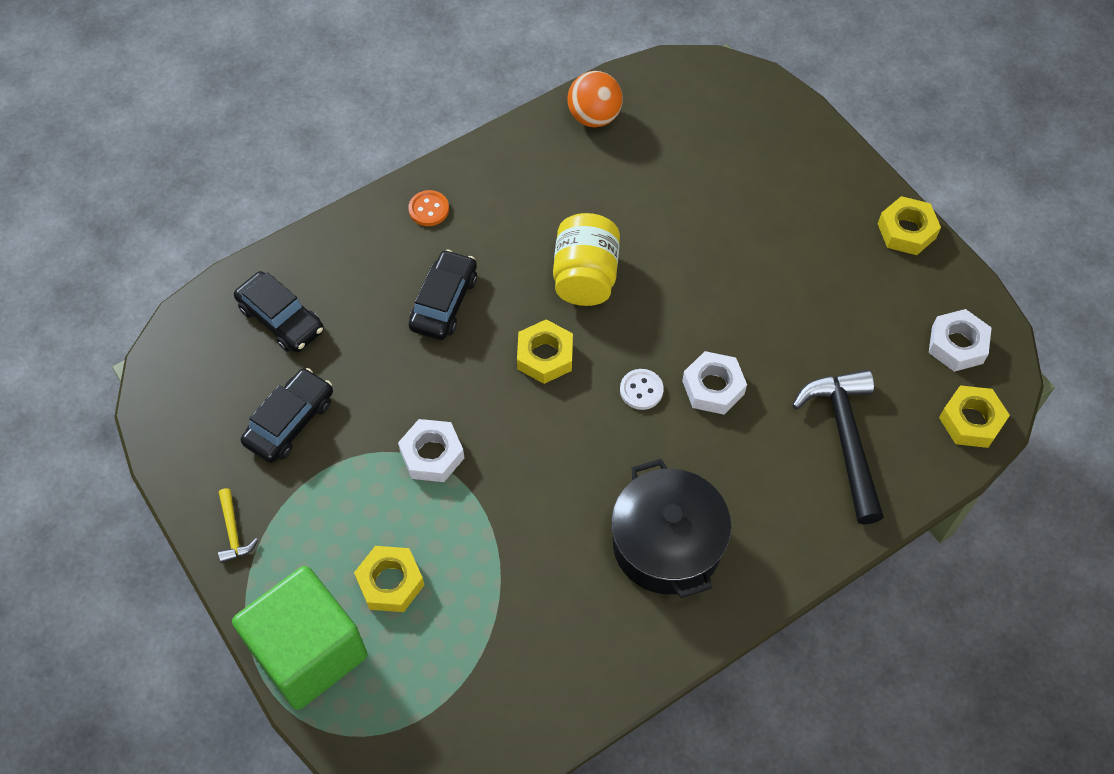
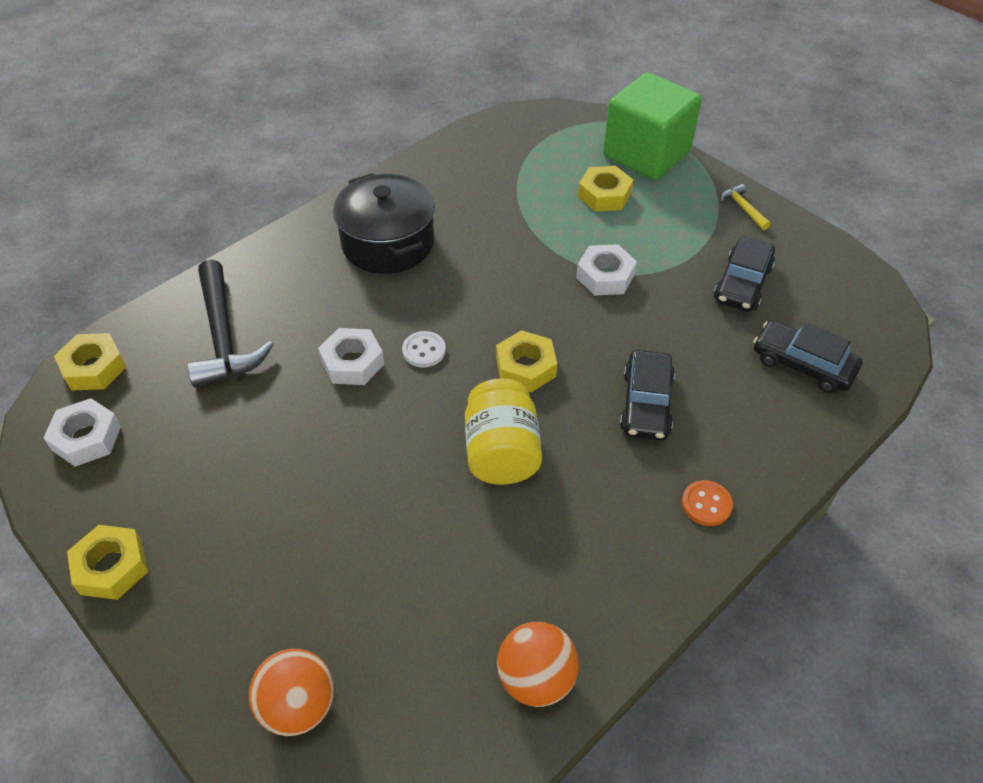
camera: 170 degrees right, 10 degrees down
none -> orange ball [249,649,334,736]

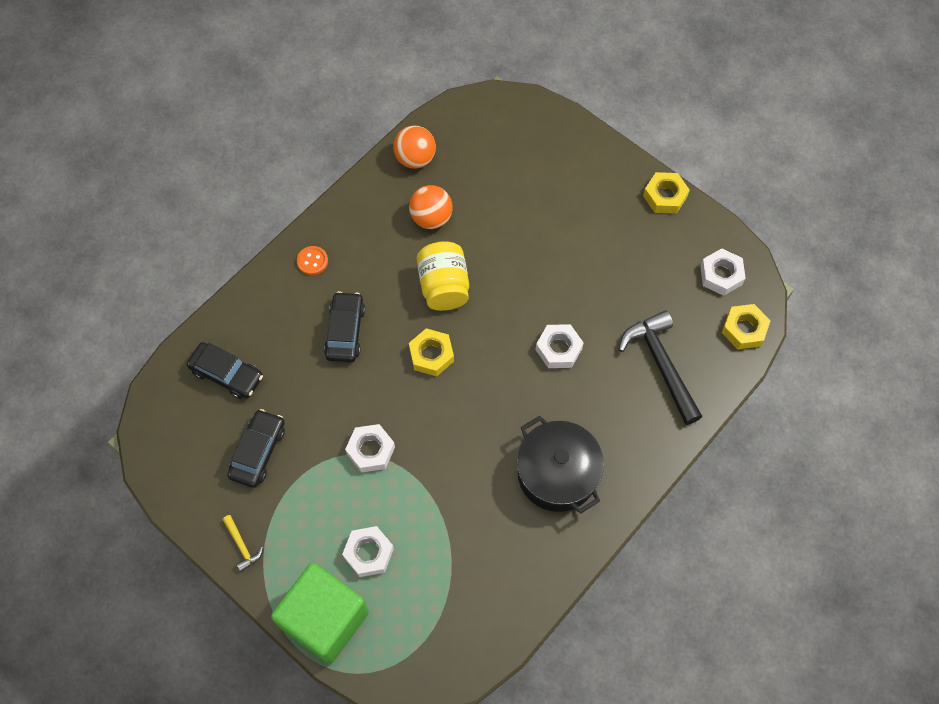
camera: 175 degrees right, 15 degrees up
orange ball [249,649,334,736] -> orange ball moved to [409,185,453,229]
white button [402,331,446,368] -> none
yellow nut [578,166,633,212] -> white nut [342,526,394,577]

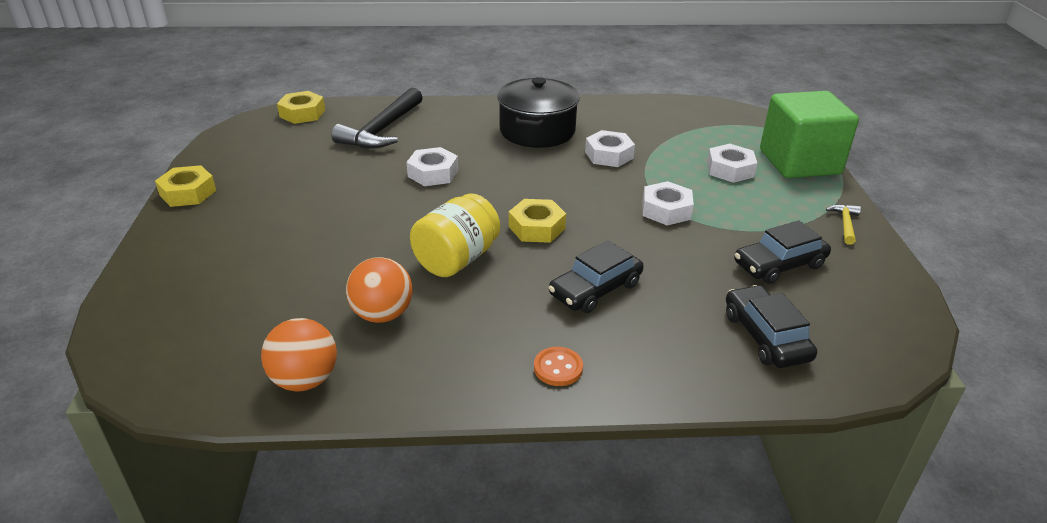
camera: 135 degrees left, 30 degrees down
white nut [700,248,746,296] -> white nut moved to [585,130,635,167]

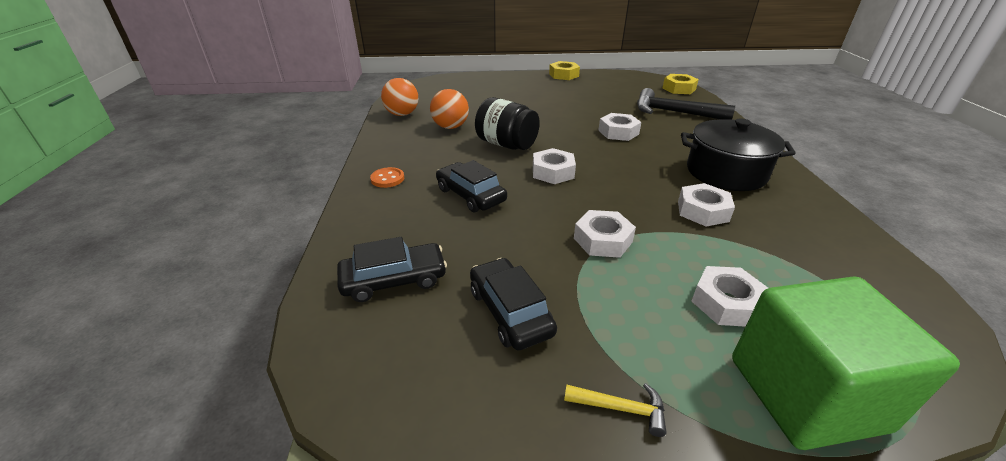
camera: 90 degrees right, 0 degrees up
yellow jar [410,193,500,277] -> black jar [475,97,540,150]
yellow nut [509,199,566,243] -> white nut [533,148,576,184]

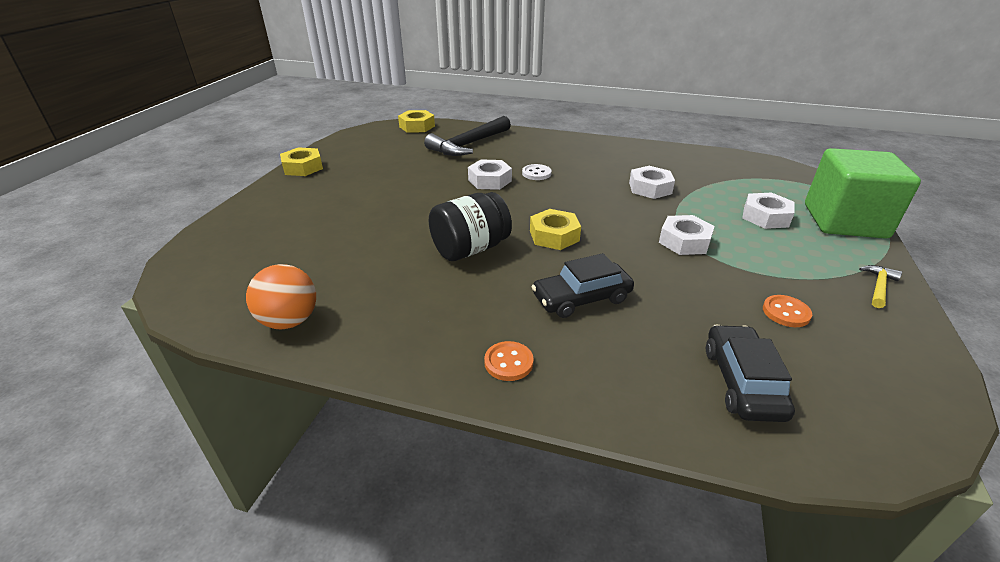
camera: 70 degrees left, 0 degrees up
orange ball [430,89,469,129] -> none
black car [470,258,557,350] -> orange button [763,295,812,327]
white nut [533,148,576,184] -> yellow nut [530,209,581,250]
black pot [681,119,796,191] -> none
none -> white button [522,164,552,180]

